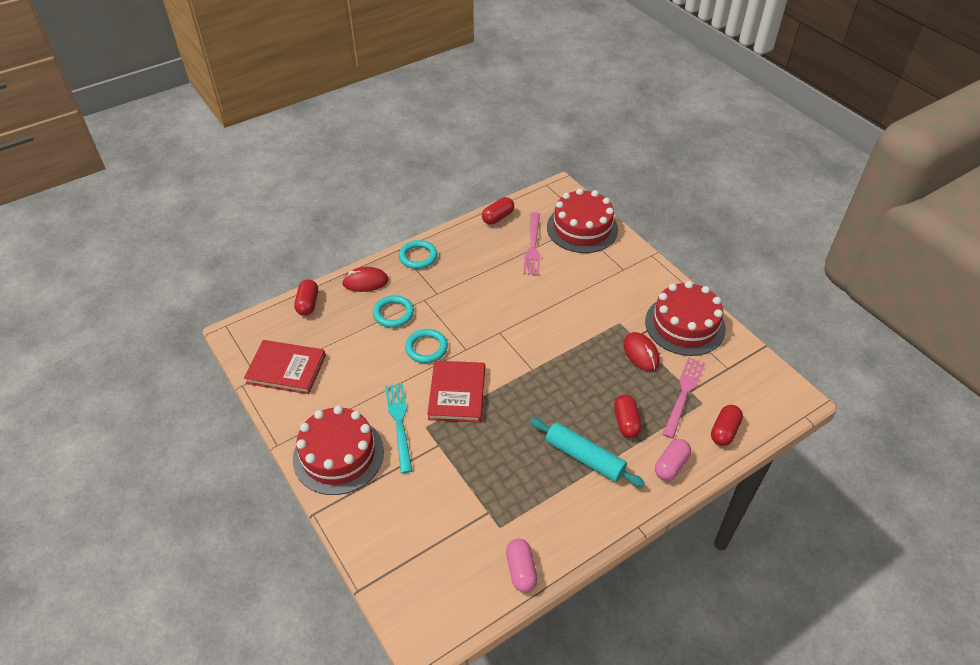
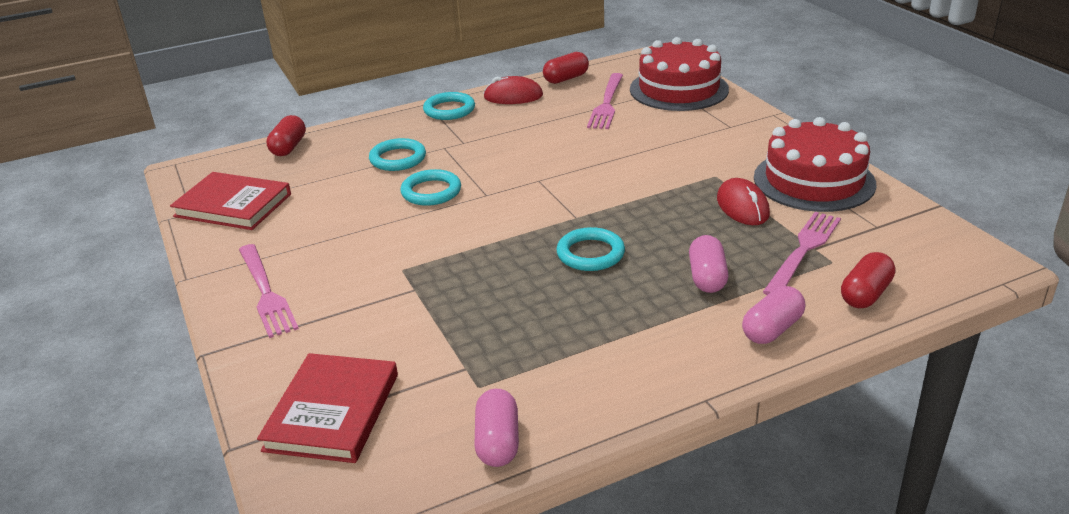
camera: 10 degrees right, 15 degrees down
red cake [293,405,384,495] -> pink fork [239,244,299,338]
red mouse [342,267,389,292] -> red mouse moved to [483,76,543,104]
turquoise fork [385,383,413,473] -> none
red book [427,361,485,423] -> red book moved to [257,353,398,463]
turquoise rolling pin [530,418,645,487] -> none
red capsule [614,395,642,438] -> pink capsule [689,235,729,293]
none -> turquoise ring [556,227,625,271]

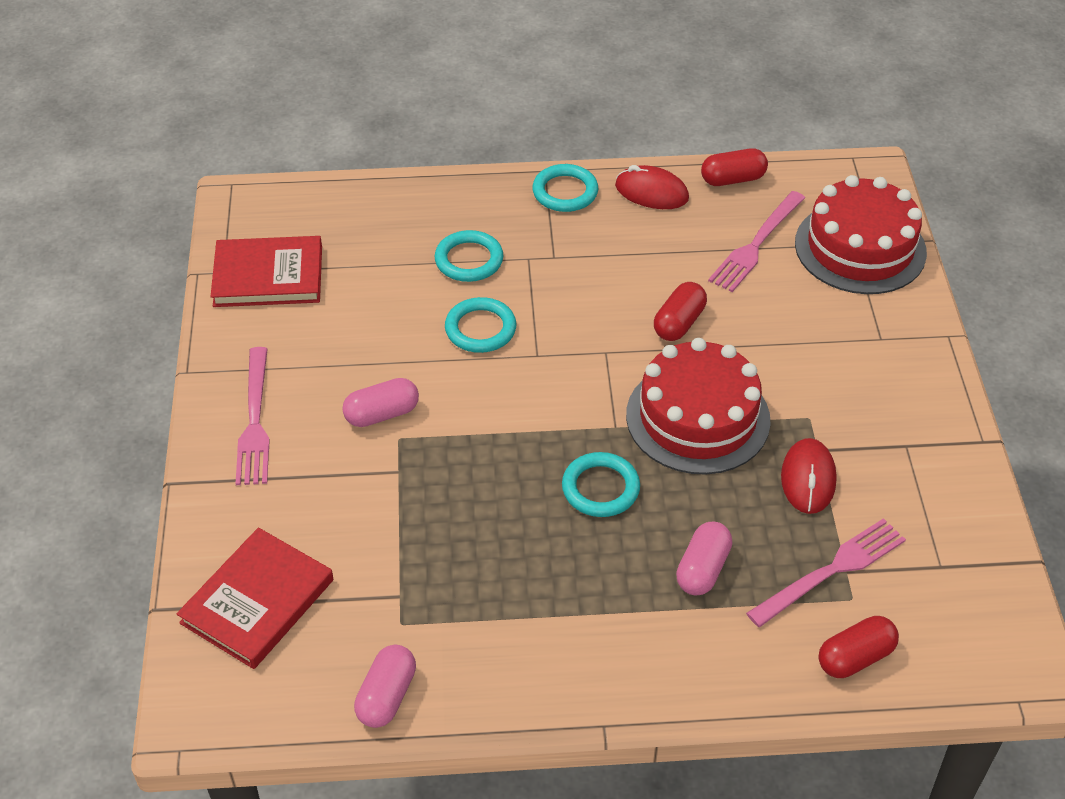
camera: 20 degrees right, 15 degrees up
red book [170,172,291,230] -> red book turned 45 degrees counterclockwise [211,236,322,307]
red capsule [266,115,306,156] -> red capsule moved to [654,282,707,341]
pink capsule [742,286,805,344] -> pink capsule moved to [342,378,419,427]
red cake [754,117,876,212] -> red cake moved to [626,338,771,475]

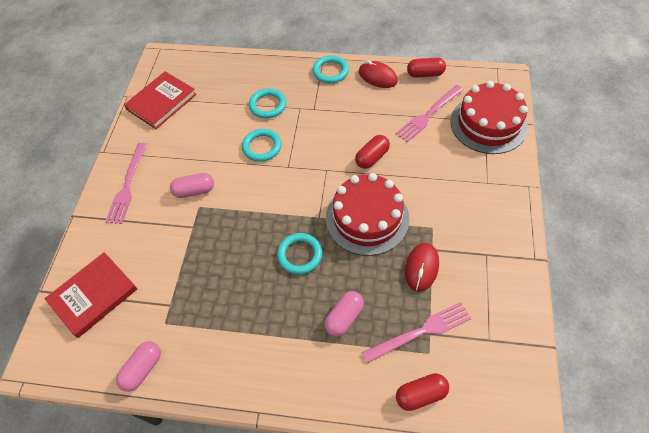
camera: 15 degrees right, 10 degrees up
red book [211,236,322,307] -> red book turned 60 degrees counterclockwise [124,71,197,129]

